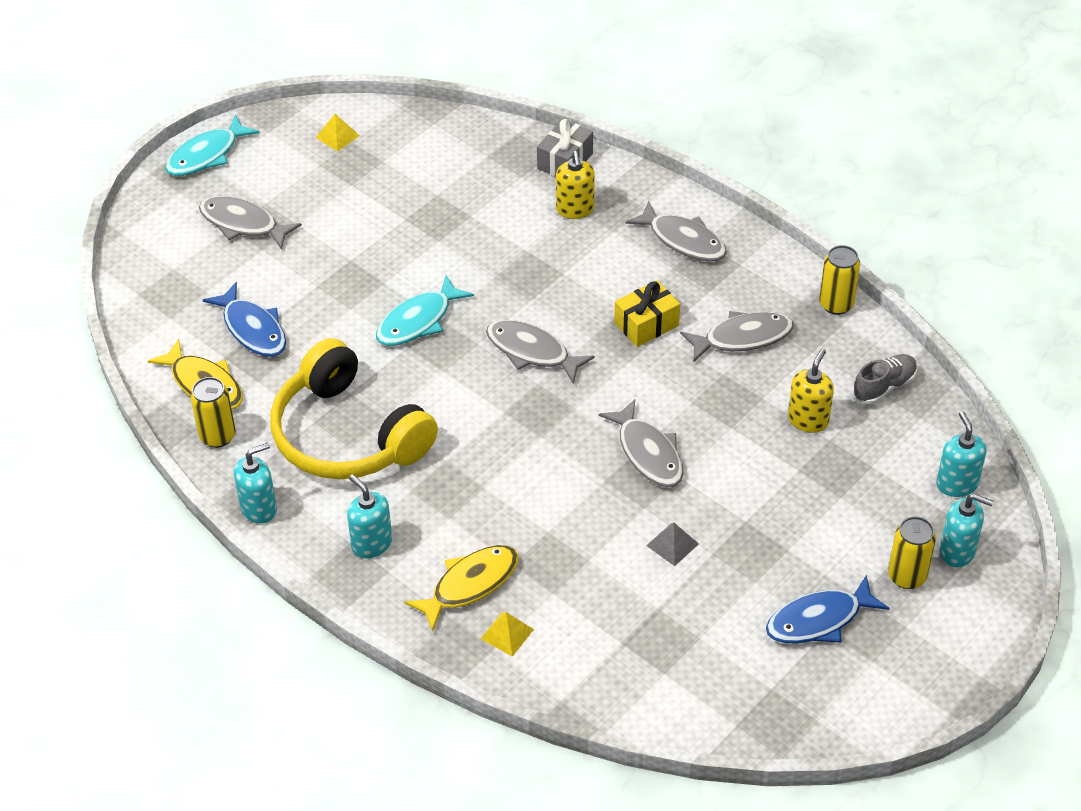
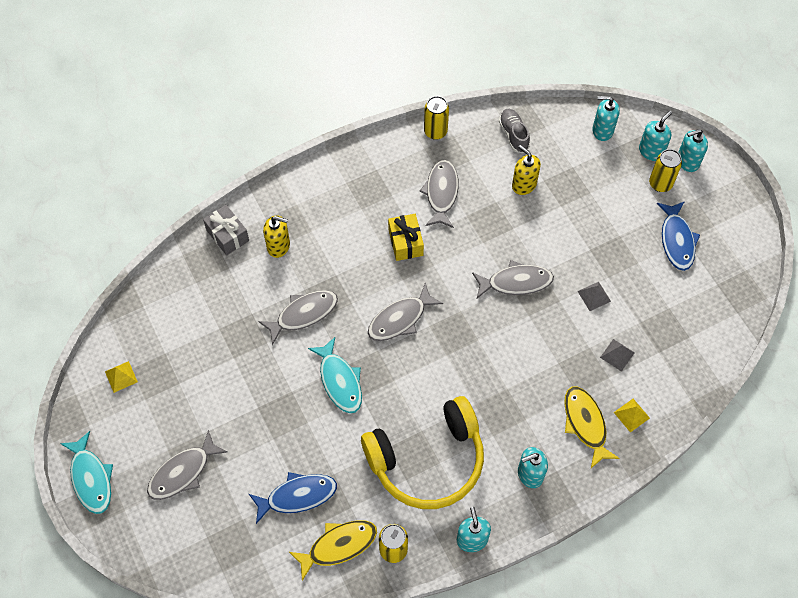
camera: 70 degrees left, 15 degrees up
grey fish [625,201,727,261] -> grey fish moved to [258,290,338,345]
none -> grey pyramid [600,339,635,372]
none -> turquoise soap dispenser [678,129,708,172]

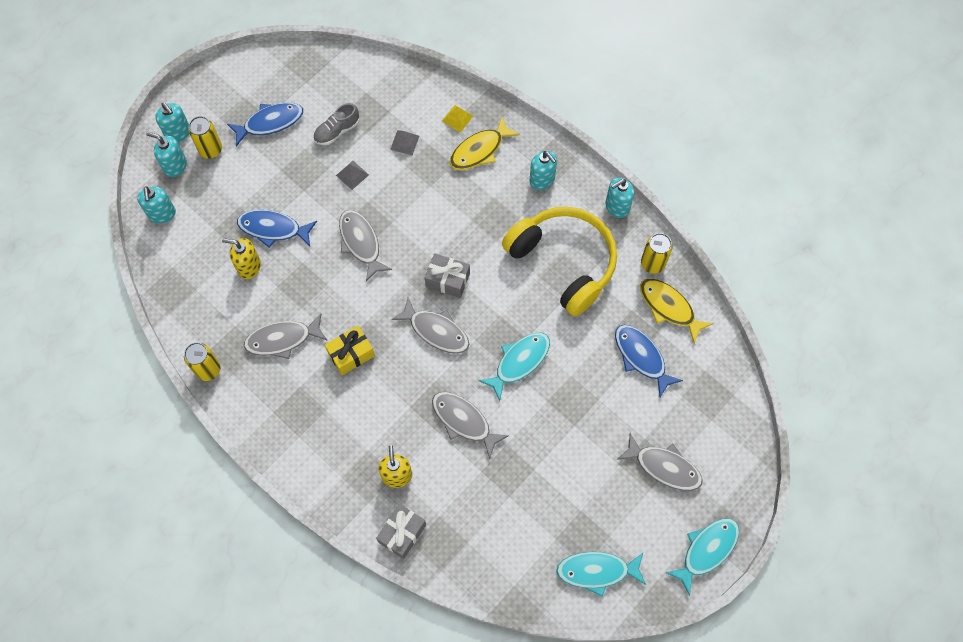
camera: 110 degrees left, 5 degrees up
yellow pyramid [105,361,138,393] -> turquoise fish [556,552,646,597]
grey shoe [499,109,530,153] -> grey shoe moved to [313,103,359,145]
yellow soap dispenser [512,145,541,195] -> yellow soap dispenser turned 75 degrees clockwise [222,238,261,279]
none -> blue fish [237,210,317,248]
none -> grey gift [425,253,470,298]

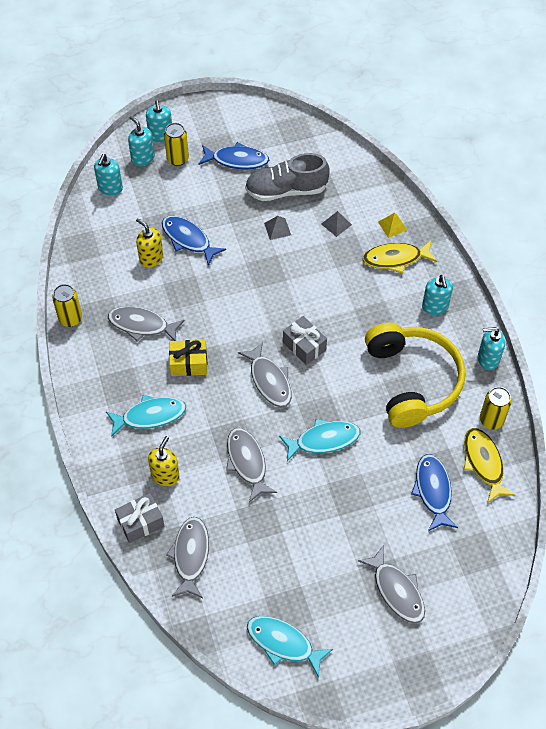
camera: 30 degrees right, 10 degrees down
grey shoe [313,103,359,145] -> grey shoe [245,153,330,201], size x1.70
grey fish [339,210,392,281] -> grey fish moved to [166,517,209,598]
turquoise fish [665,518,739,596] -> turquoise fish moved to [106,395,186,437]

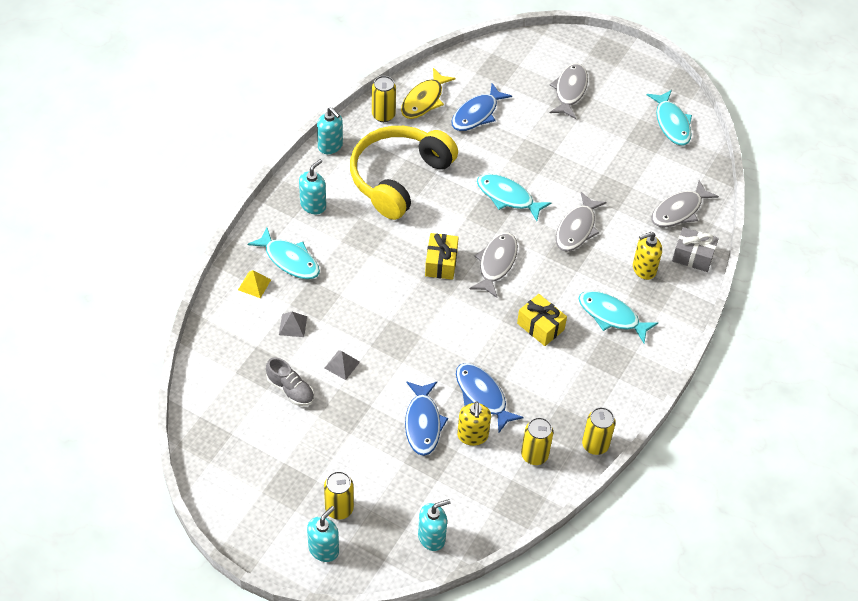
camera: 135 degrees left, 5 degrees down
grey fish [108,307,185,342] -> none
turquoise soap dispenser [128,116,155,166] -> none
blue fish [198,142,269,170] -> blue fish moved to [456,363,524,432]
grey shoe [245,153,330,201] -> grey shoe [266,357,314,406], size x0.59
grey gift [283,316,327,365] -> yellow gift [425,233,459,280]
yellow fish [362,241,437,274] -> turquoise fish [248,228,320,279]
none -> yellow can [521,417,553,465]

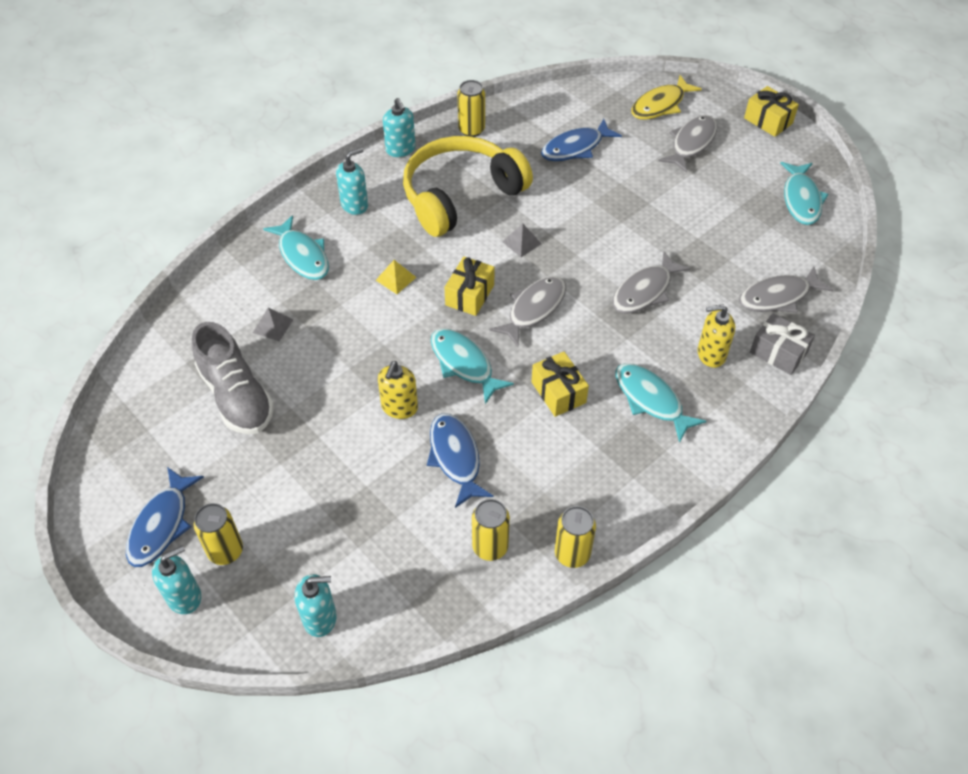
camera: 20 degrees right, 0 degrees up
yellow pyramid [238,270,271,298] -> yellow pyramid moved to [376,260,417,294]
grey shoe [266,357,314,406] -> grey shoe [192,322,274,435], size x1.70
grey pyramid [325,350,360,380] -> grey pyramid moved to [502,223,542,257]
yellow fish [401,68,456,119] -> yellow fish moved to [631,75,702,120]
blue fish [405,381,448,456] -> blue fish moved to [126,467,204,567]
yellow soap dispenser [457,401,491,446] -> yellow soap dispenser moved to [378,361,418,419]
turquoise fish [477,174,551,221] -> turquoise fish moved to [431,328,514,404]
none -> yellow gift [744,86,799,137]

